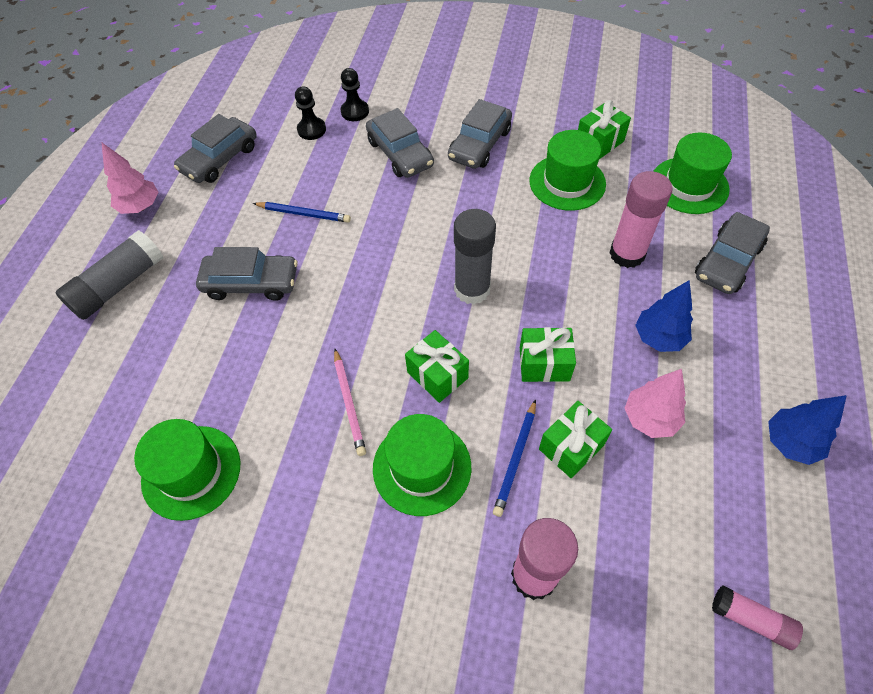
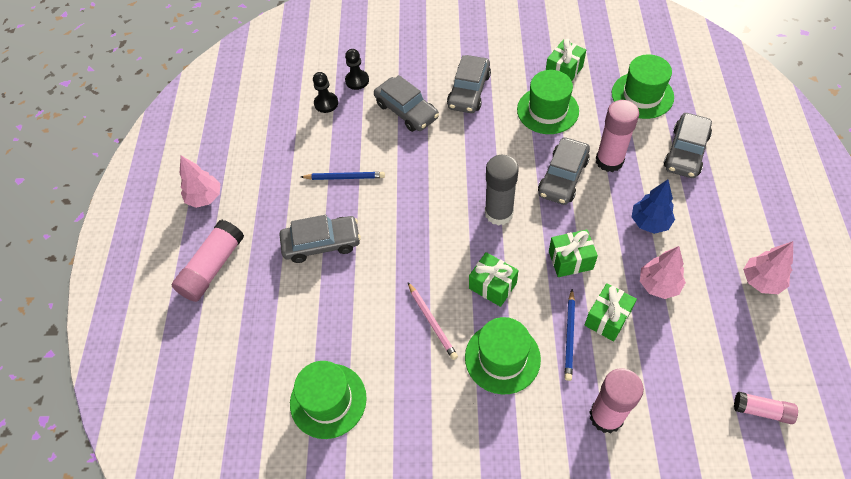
camera: 10 degrees left, 0 degrees up
grey glue stick [56,230,163,320] -> pink glue stick [171,220,244,302]
grey car [174,114,257,183] -> grey car moved to [538,137,590,205]
blue tree [768,395,847,465] -> pink tree [743,241,793,294]

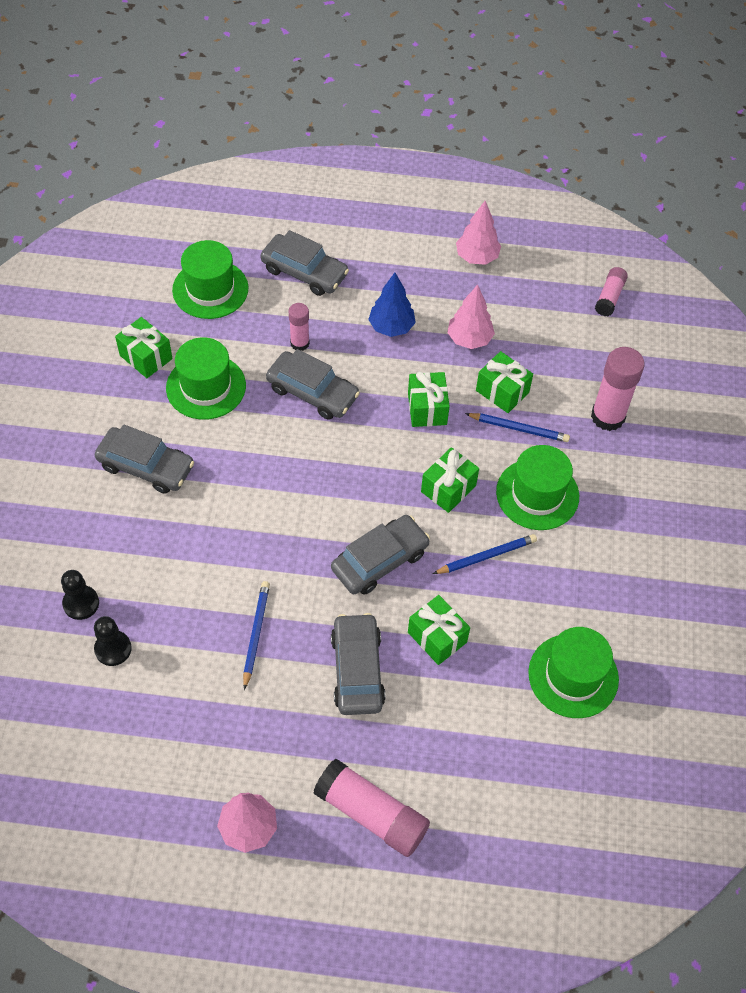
camera: 90 degrees left, 0 degrees up
grey car [374,75,439,132] -> grey car moved to [331,515,430,595]
pink pencil [408,282,458,360] -> blue pencil [433,534,537,574]
grey glue stick [485,155,519,226] -> none
pink glue stick [596,100,639,172] -> pink glue stick [289,303,310,351], size x0.58
none -> green gift [408,595,470,665]

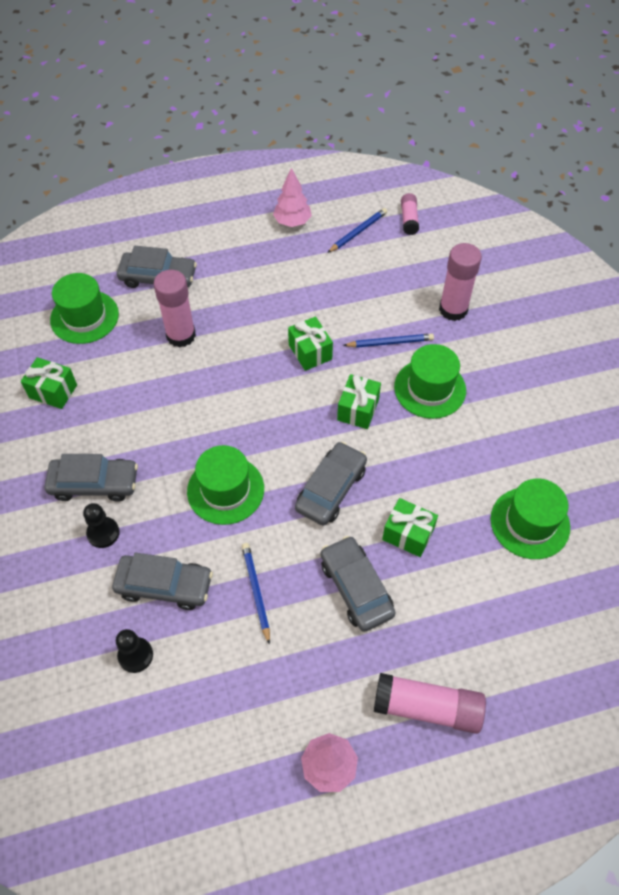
camera: 20 degrees left, 0 degrees up
black pawn [61,570,99,620] -> black pawn moved to [83,503,120,548]
green hat [166,337,246,420] -> green hat moved to [187,445,264,525]
grey car [266,349,360,420] -> grey car moved to [112,552,213,610]
pink glue stick [289,303,310,351] -> pink glue stick [154,270,196,348], size x1.73
blue tree [368,273,416,337] -> none
blue pencil [433,534,537,574] -> blue pencil moved to [327,208,387,253]
pink tree [447,285,495,349] -> none
green gift [476,351,533,413] -> none

